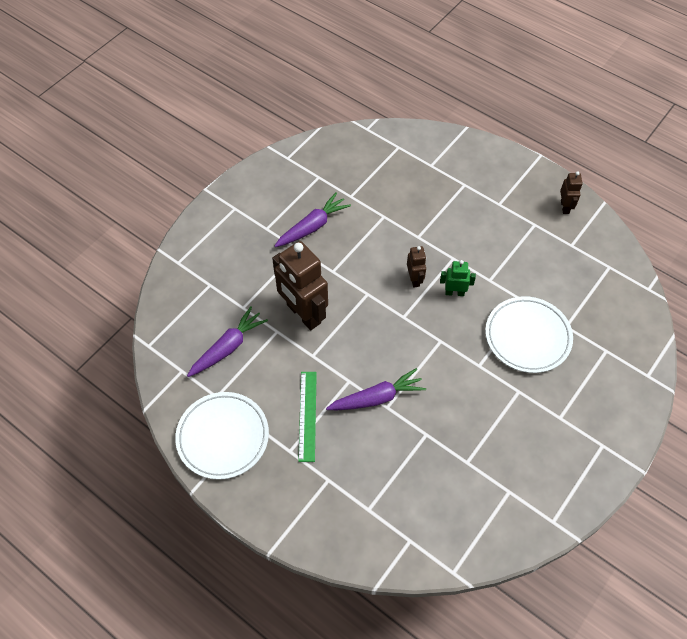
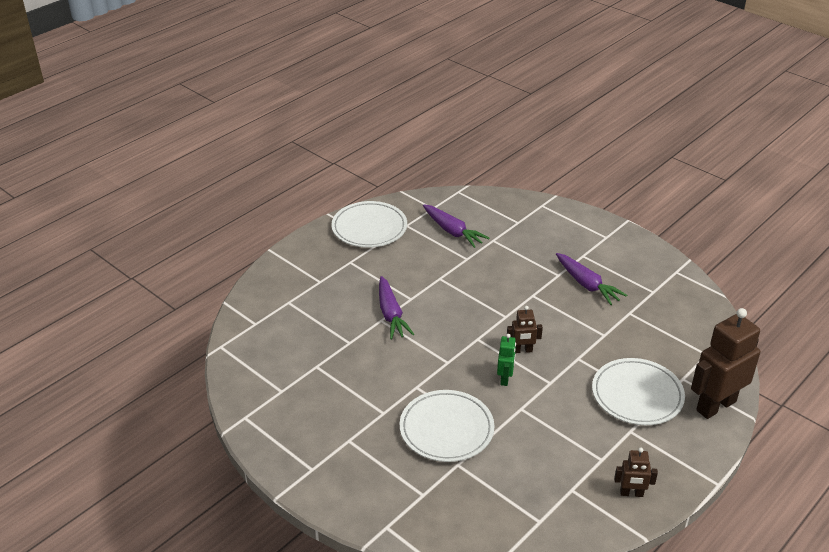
camera: 95 degrees right, 20 degrees down
brown robot [272,241,328,330] -> brown robot moved to [691,308,760,419]
green ruler [298,372,317,462] -> none
none -> white plate [592,358,685,425]

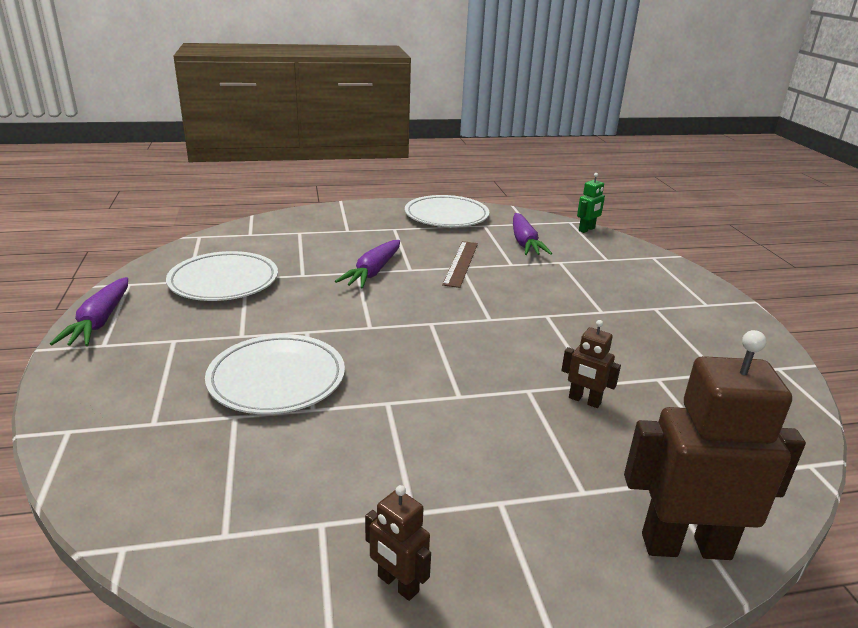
camera: 35 degrees right, 10 degrees down
green robot [497,334,516,386] -> green robot moved to [577,173,605,233]
brown robot [507,306,543,353] -> brown robot moved to [561,320,621,408]
purple carrot [556,253,627,305] -> purple carrot moved to [50,277,128,346]
white plate [592,358,685,425] -> white plate moved to [166,251,278,301]
none -> brown ruler [442,241,478,288]

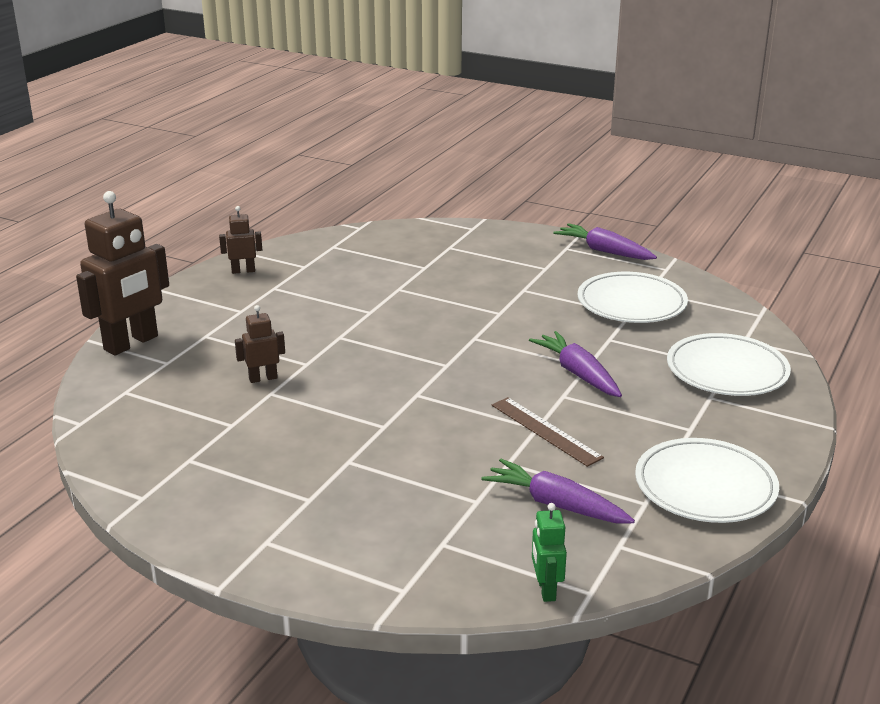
camera: 130 degrees right, 0 degrees up
white plate [205,334,345,414] -> white plate moved to [667,333,791,396]

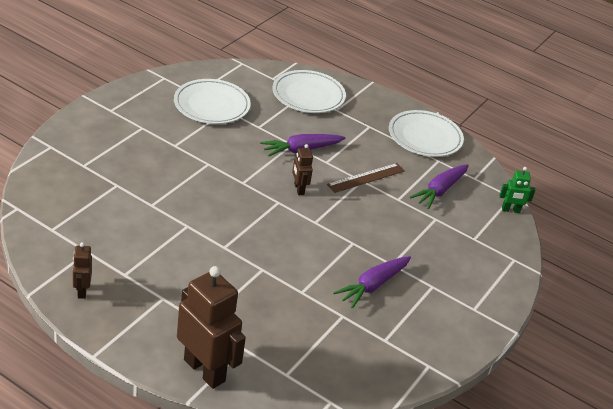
camera: 90 degrees left, 10 degrees up
brown robot [235,305,285,383] -> brown robot moved to [292,144,313,195]
purple carrot [553,223,657,260] -> purple carrot moved to [333,256,411,309]

